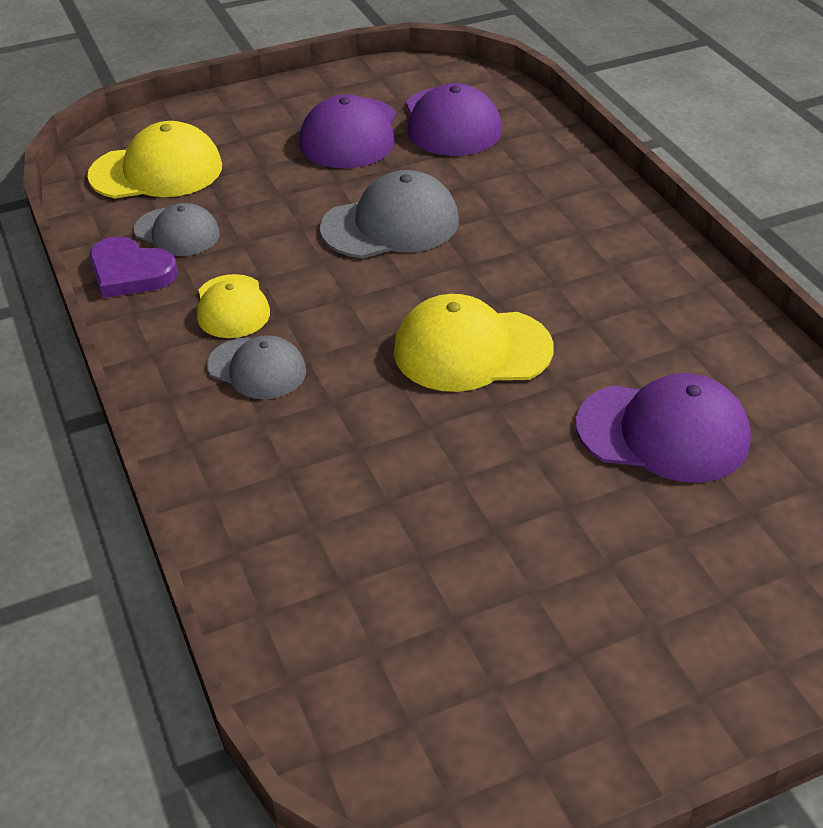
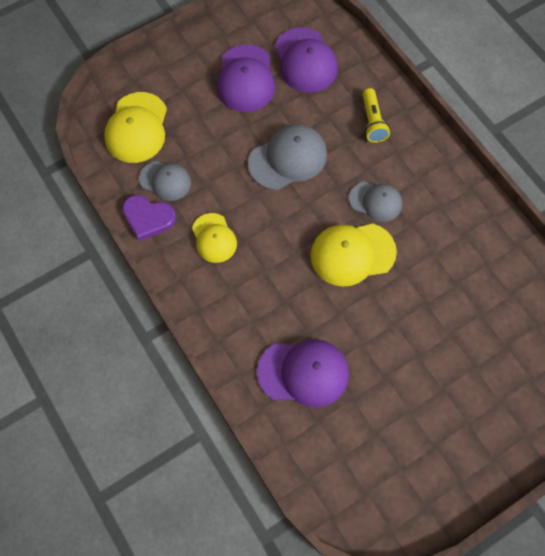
camera: 10 degrees left, 25 degrees up
yellow cap [87,121,222,198] -> yellow cap turned 120 degrees clockwise [104,92,167,163]
grey cap [207,335,306,399] -> grey cap moved to [349,182,402,222]
purple cap [576,373,751,483] -> purple cap moved to [257,339,349,408]
none -> yellow flashlight [362,88,390,143]

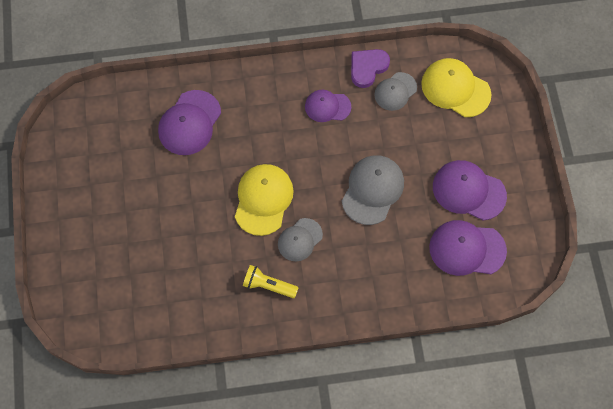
camera: 115 degrees right, 0 degrees up
yellow cap [192,213,237,263] -> purple cap [305,90,351,122]
grey cap [248,124,327,190] -> grey cap turned 150 degrees counterclockwise [342,155,404,225]
yellow flashlight [362,88,390,143] -> yellow flashlight moved to [243,265,299,298]

